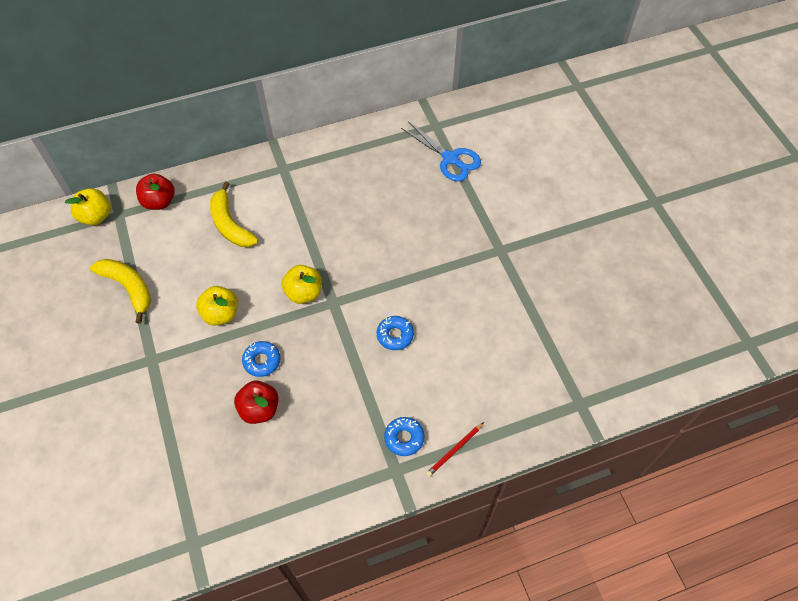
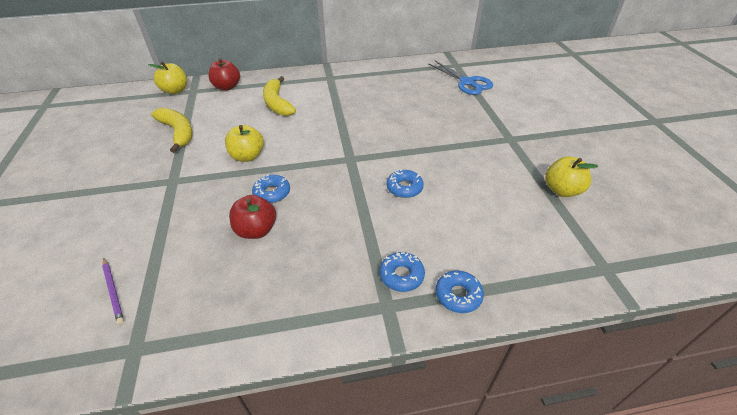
camera: 10 degrees right, 15 degrees down
yellow apple [281,265,321,304] -> yellow apple moved to [545,156,598,197]
red pencil [426,422,484,477] -> blue donut [436,270,484,313]
none -> purple pencil [102,259,124,325]

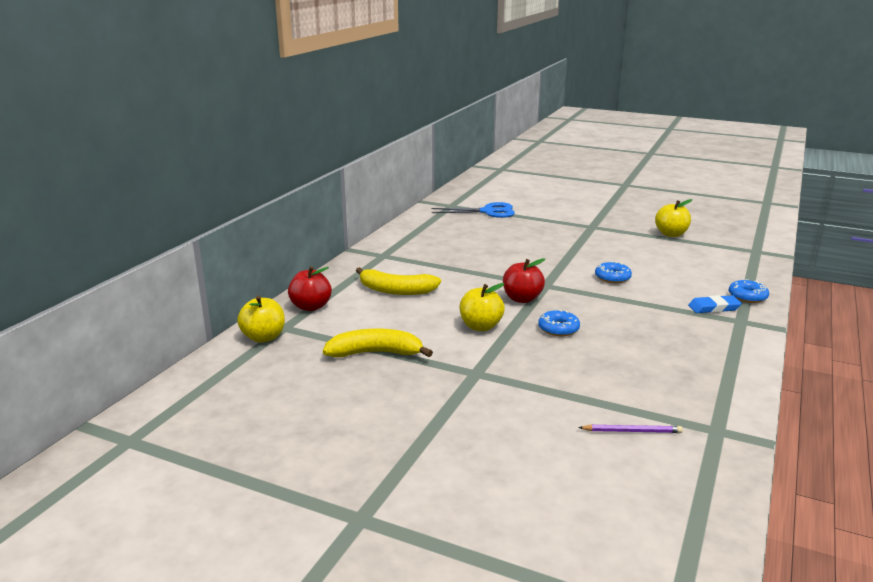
camera: 55 degrees left, 20 degrees down
red apple [229,195,276,239] -> red apple moved to [503,258,545,303]
blue donut [380,252,425,292] -> blue eraser [688,295,742,313]

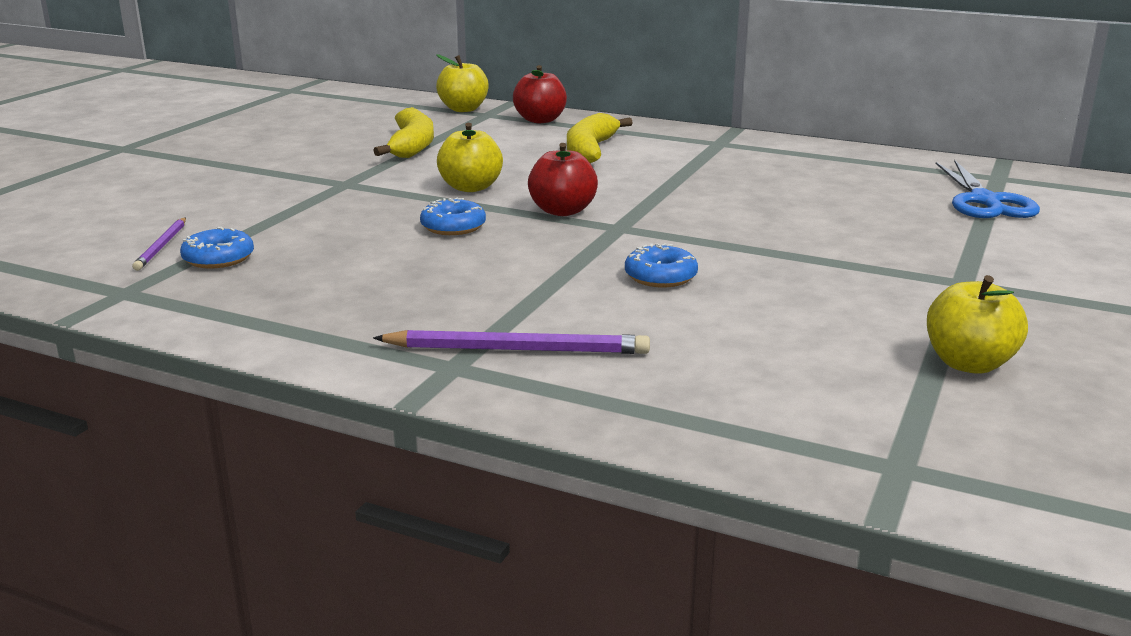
camera: 90 degrees right, 0 degrees up
blue eraser [688,295,742,313] -> purple pencil [373,330,650,354]
blue donut [729,279,769,303] -> blue donut moved to [180,227,254,269]

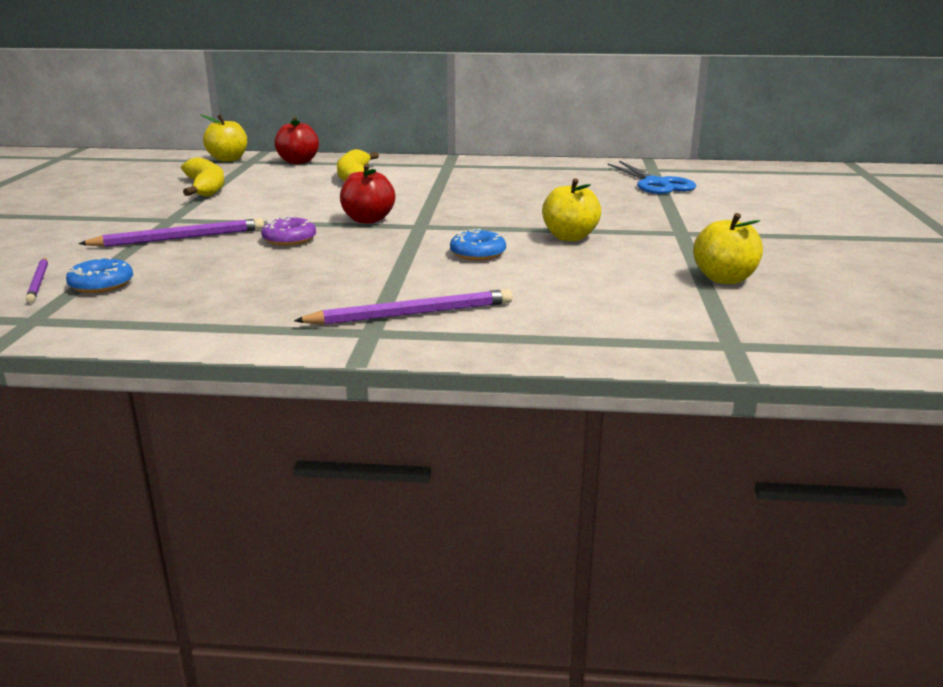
camera: 20 degrees left, 0 degrees up
blue donut [420,198,486,235] -> purple donut [261,216,316,246]
yellow apple [437,123,503,192] -> yellow apple moved to [542,178,601,241]
none -> purple pencil [78,218,264,247]

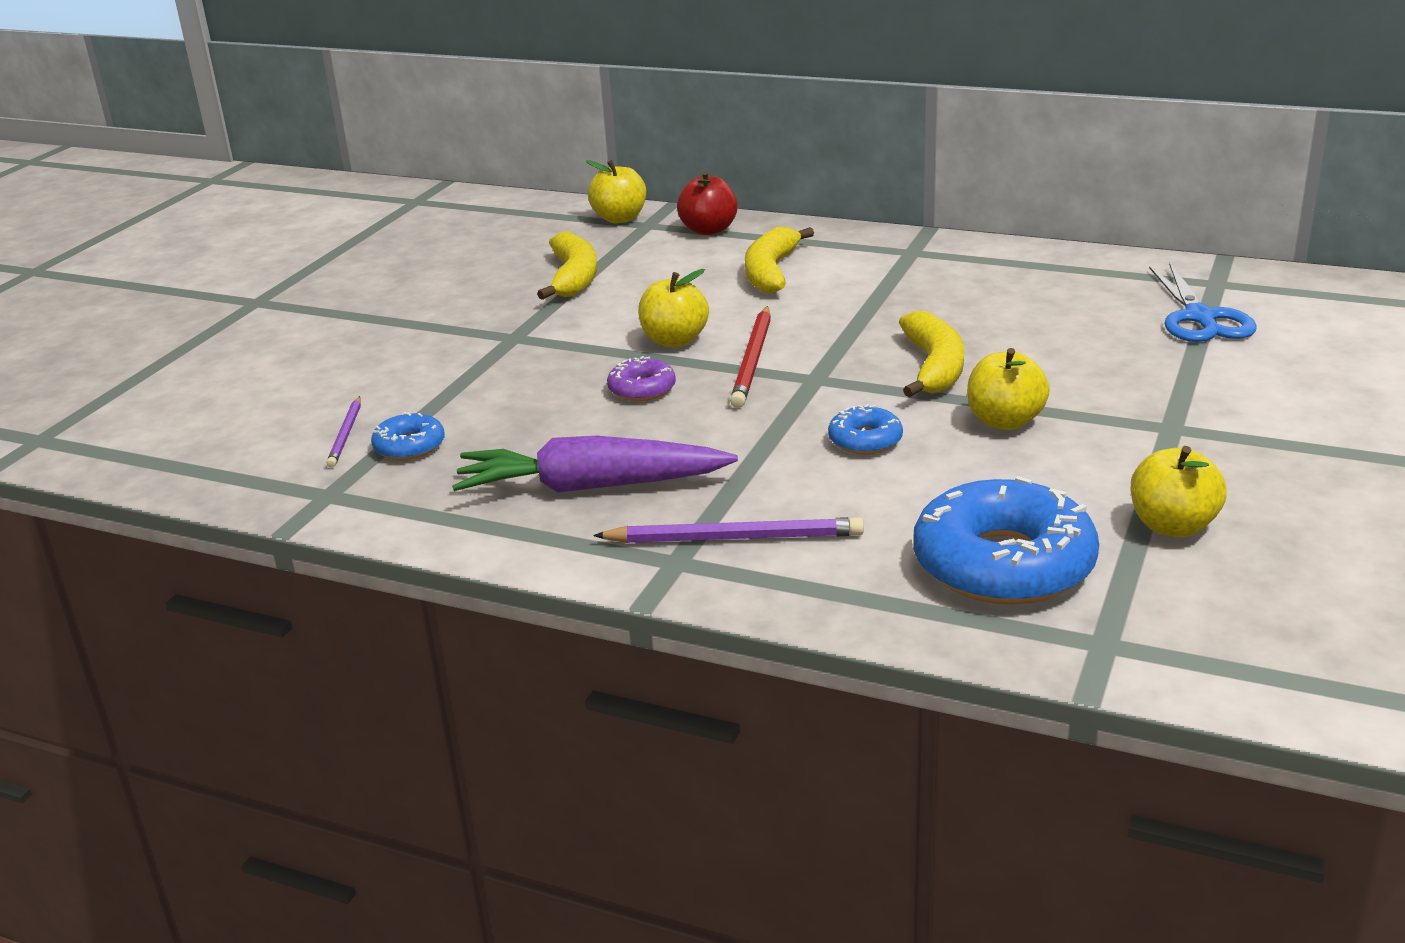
camera: 20 degrees right, 5 degrees up
purple pencil [78,218,264,247] -> none
red apple [340,164,395,223] -> red pencil [730,306,771,408]
none -> purple carrot [452,436,738,493]
none -> yellow apple [638,269,709,347]
none -> yellow banana [899,311,964,397]
none -> blue donut [913,476,1099,604]

